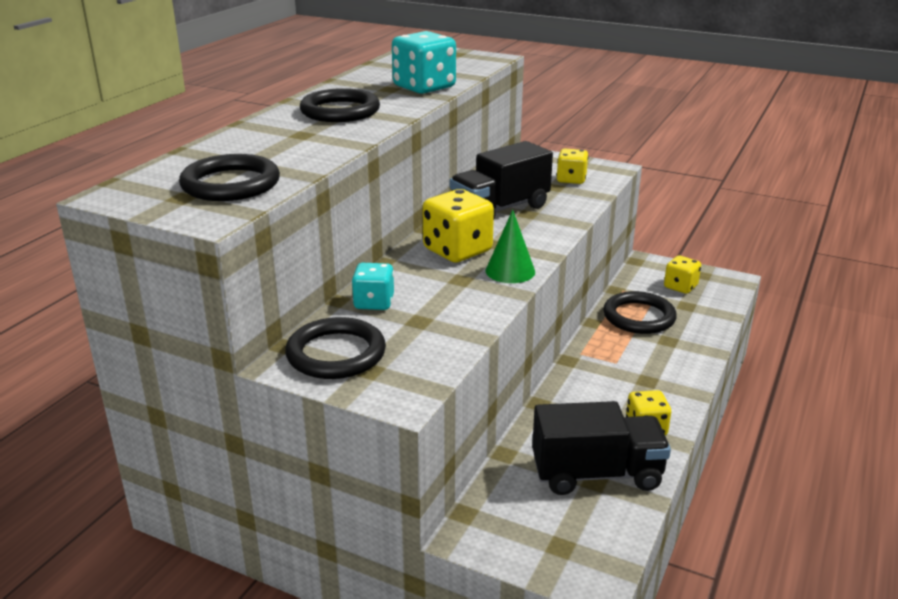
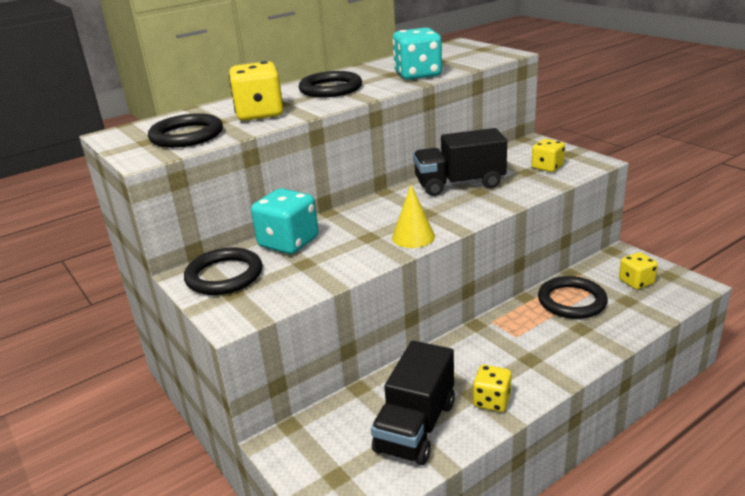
camera: 30 degrees right, 0 degrees up
turquoise dice [352,263,394,310] -> turquoise dice [251,188,319,254], size x1.63
yellow dice [422,189,494,263] -> yellow dice moved to [229,61,284,121]
green cone [486,210,535,283] -> yellow cone [392,185,435,248]
black truck [532,401,671,495] -> black truck turned 90 degrees clockwise [371,341,455,465]

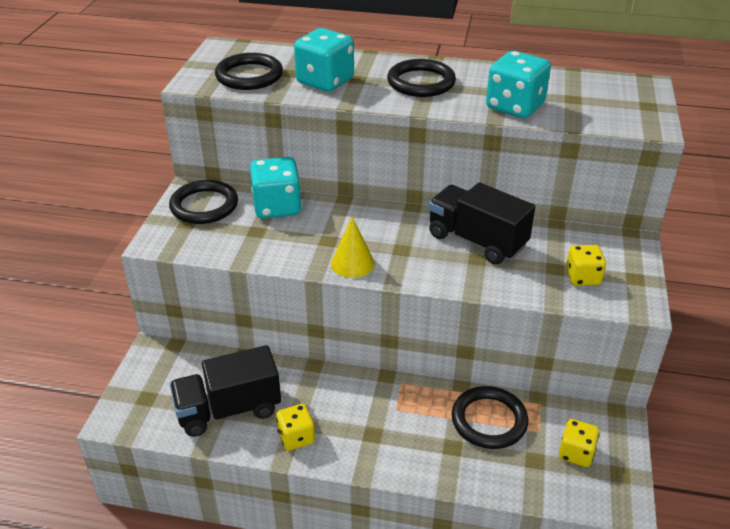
camera: 45 degrees right, 10 degrees up
yellow dice [229,61,284,121] -> turquoise dice [294,28,354,92]

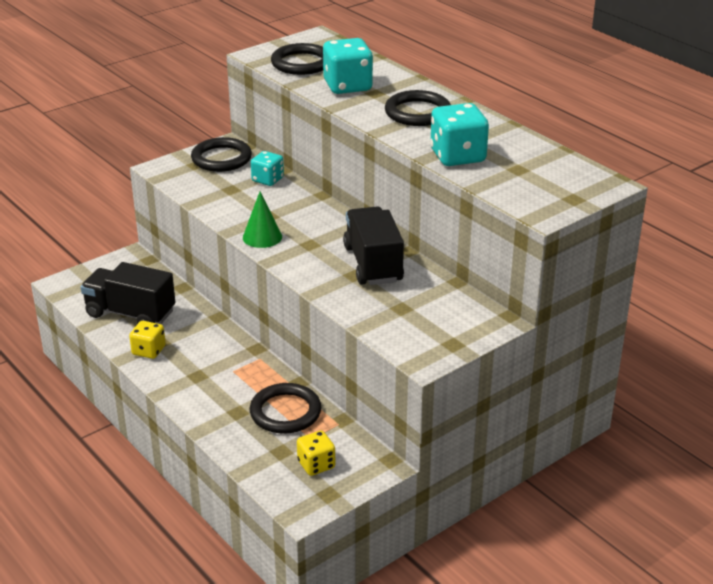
camera: 40 degrees right, 5 degrees down
turquoise dice [250,157,302,219] -> turquoise dice [251,151,284,186], size x0.61
yellow cone [331,217,374,278] -> green cone [243,191,282,248]
yellow dice [566,245,606,286] -> none

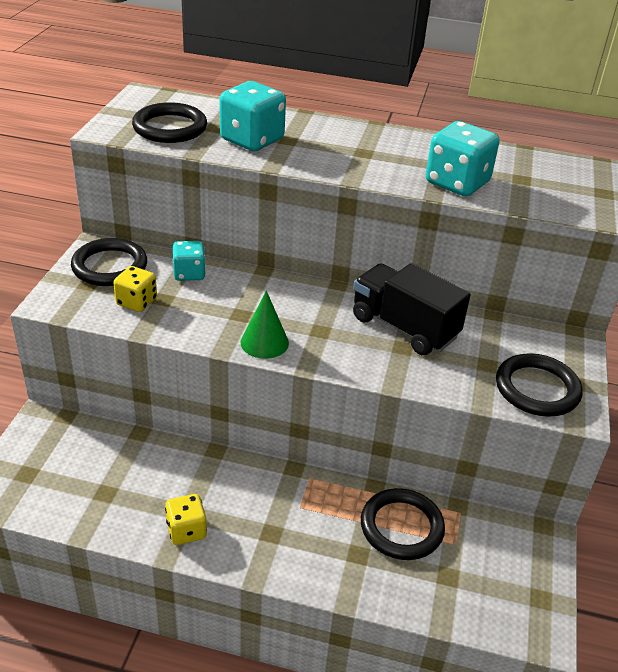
camera: 40 degrees left, 5 degrees up
black truck [81,262,175,324] -> none
yellow dice [297,430,335,476] -> yellow dice moved to [113,266,157,312]
black ring [385,90,451,126] -> black ring moved to [496,353,582,417]

